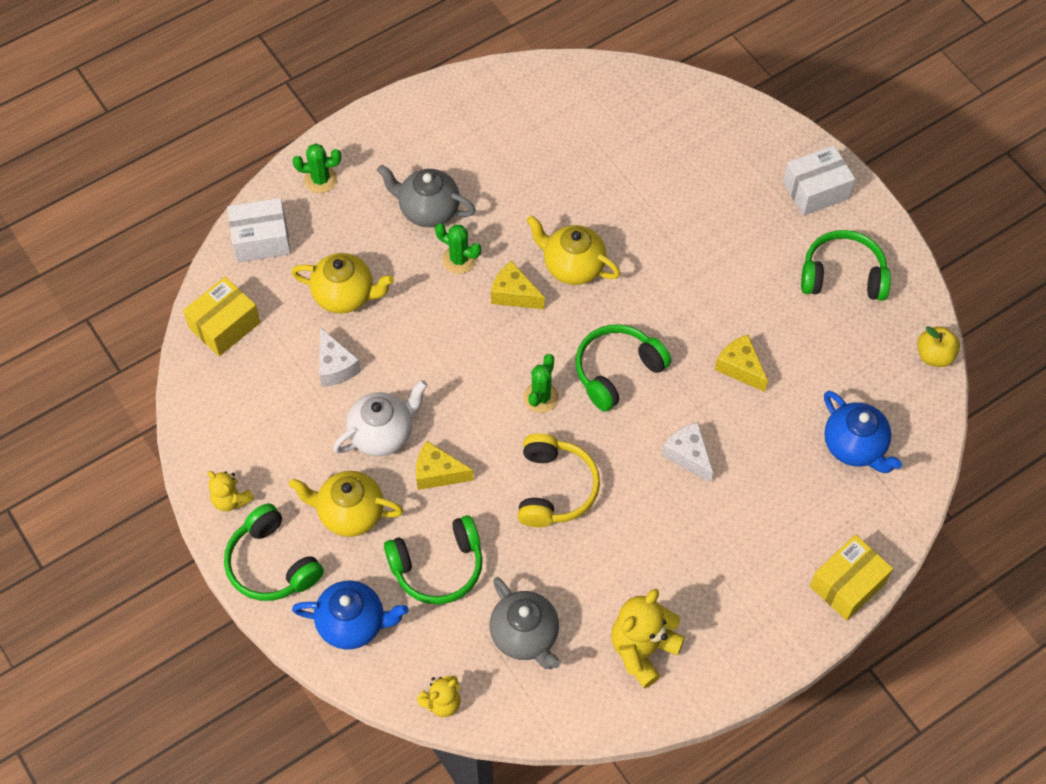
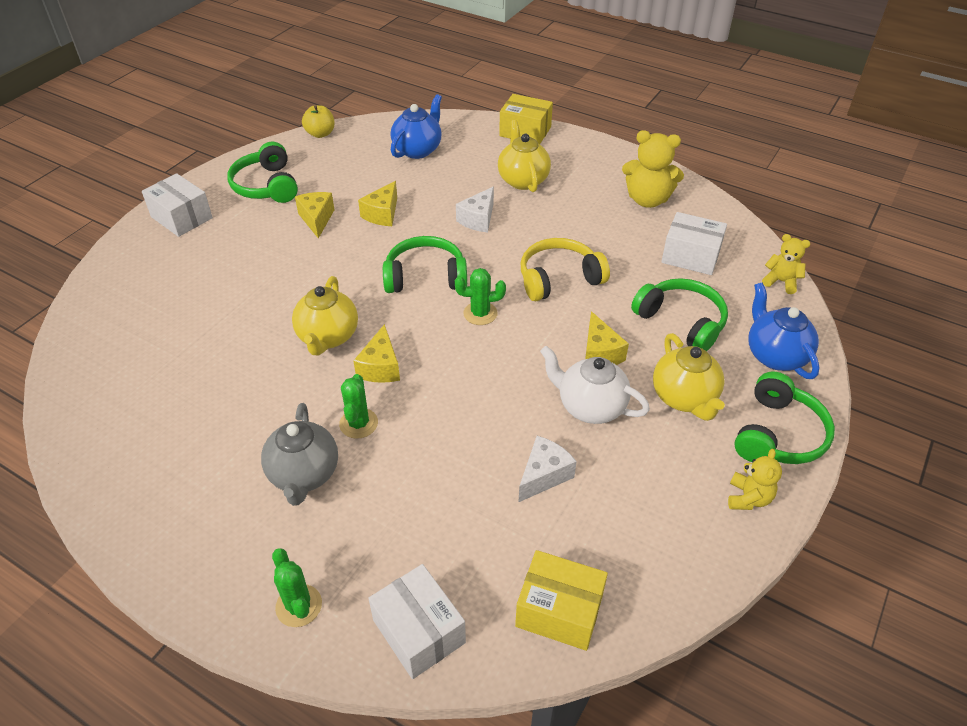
camera: 115 degrees left, 15 degrees down
yellow teapot [291,253,394,313] -> yellow teapot moved to [498,120,551,192]
grey teapot [490,577,560,669] -> white box [661,212,727,275]
green headphones [575,324,672,412] -> green headphones turned 150 degrees clockwise [383,236,467,293]
none -> yellow cheese [295,192,335,239]

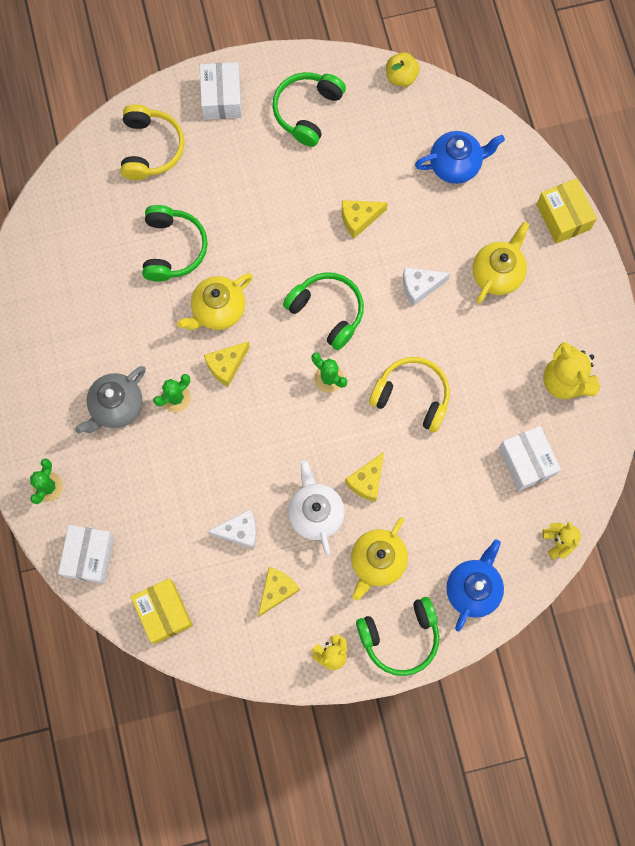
camera: 45 degrees right, 30 degrees up
yellow cheese [295,192,335,239] -> yellow cheese moved to [258,567,300,617]
green headphones [631,278,728,351] -> green headphones moved to [142,205,208,282]
none -> yellow headphones [121,104,185,180]

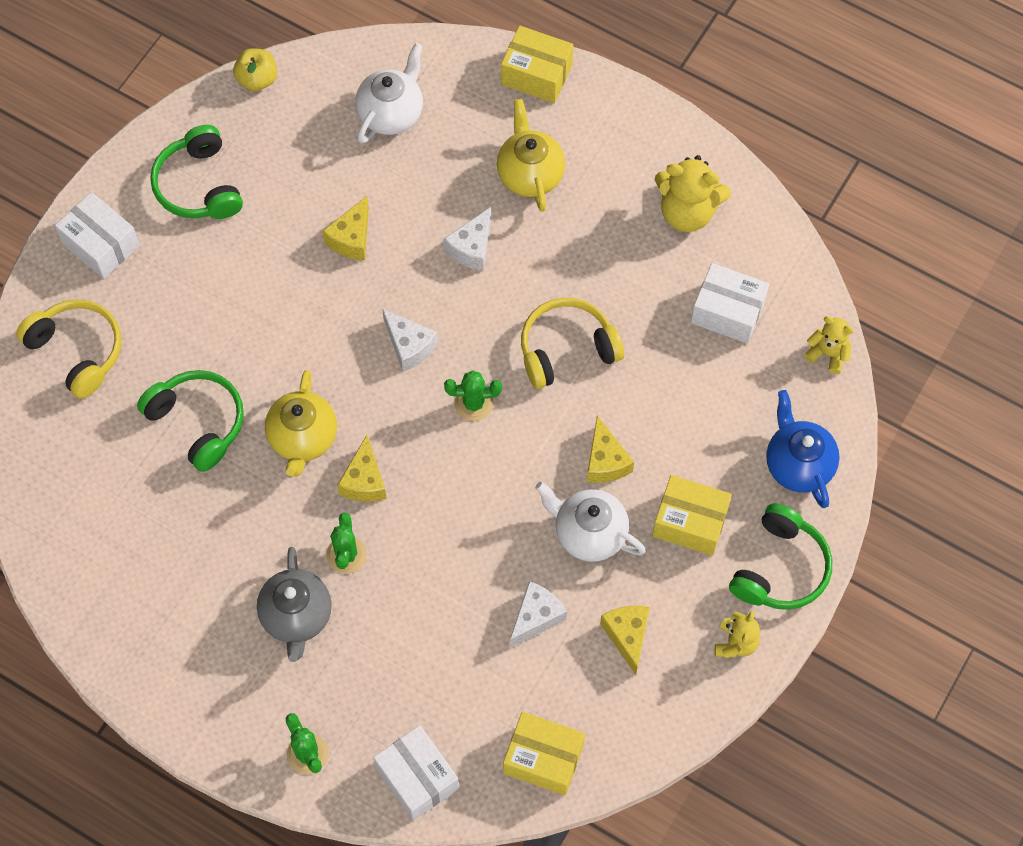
camera: 45 degrees left, 10 degrees down
green headphones [283,272,364,350] -> white cheese [382,309,438,371]
yellow teapot [351,517,408,601] -> yellow box [652,475,732,556]
blue teapot [415,131,505,184] -> white teapot [355,43,423,144]

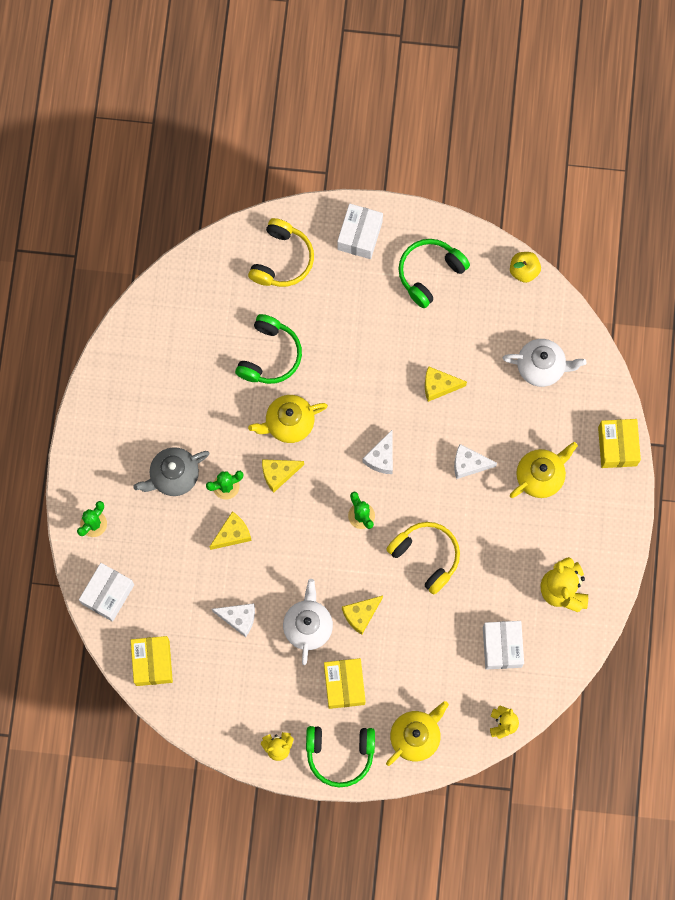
camera: 65 degrees right, 10 degrees up
yellow cheese [600,606,650,675] -> yellow cheese moved to [210,511,252,550]
blue teapot [766,390,840,508] -> yellow teapot [386,701,449,766]

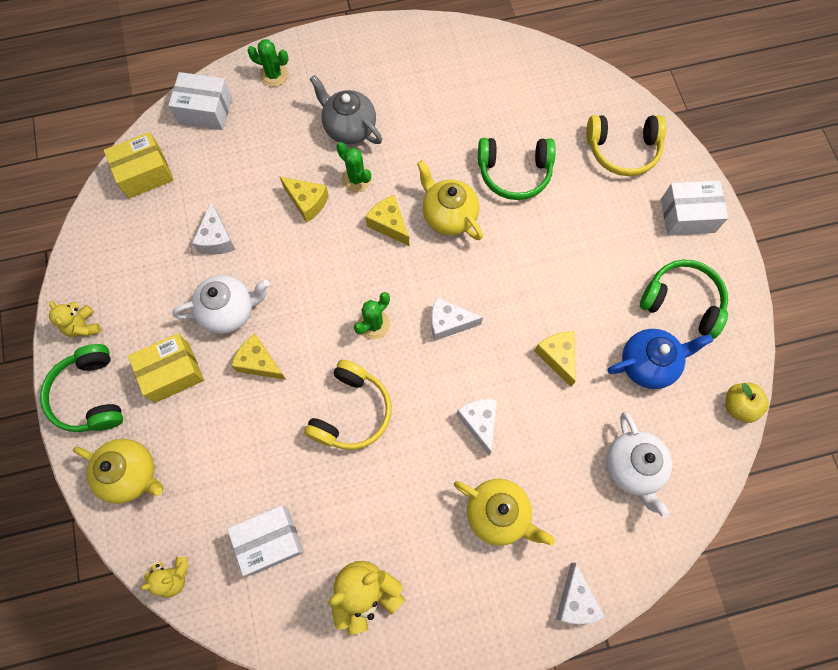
camera: 70 degrees right, 5 degrees down
yellow box [598,419,641,468] -> white cheese [556,563,605,624]
none -> blue teapot [608,329,713,389]

